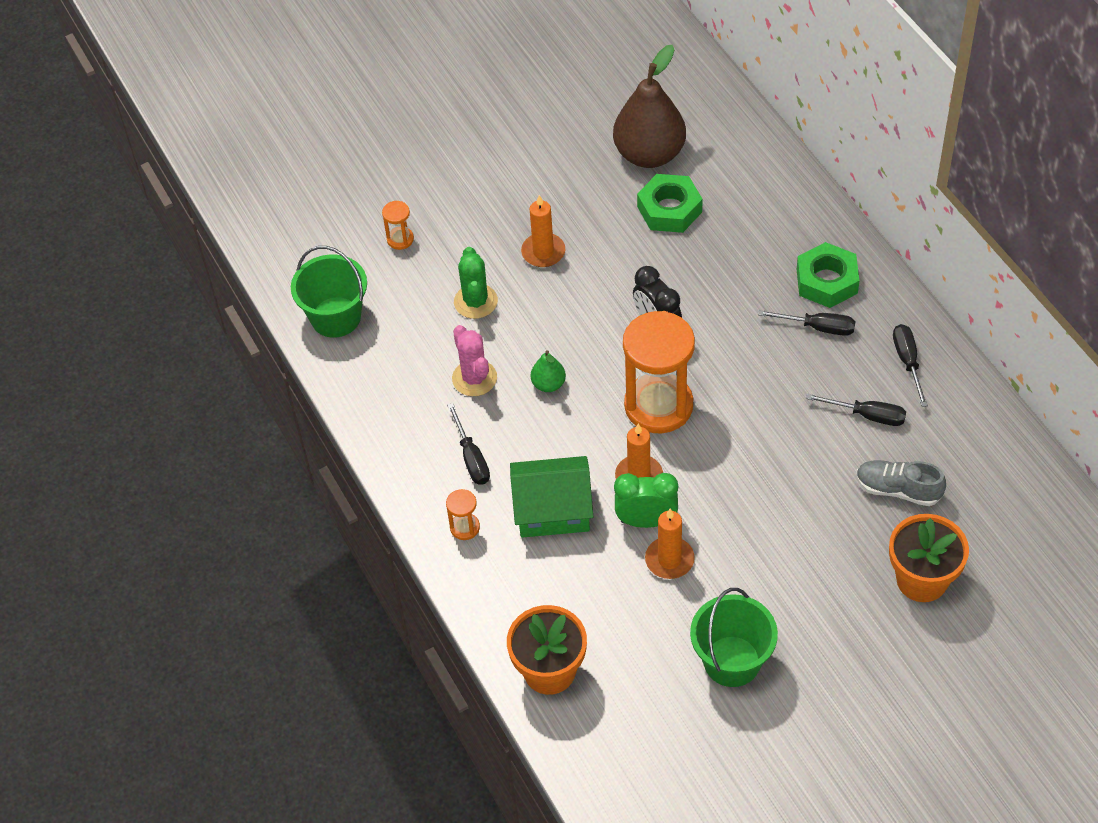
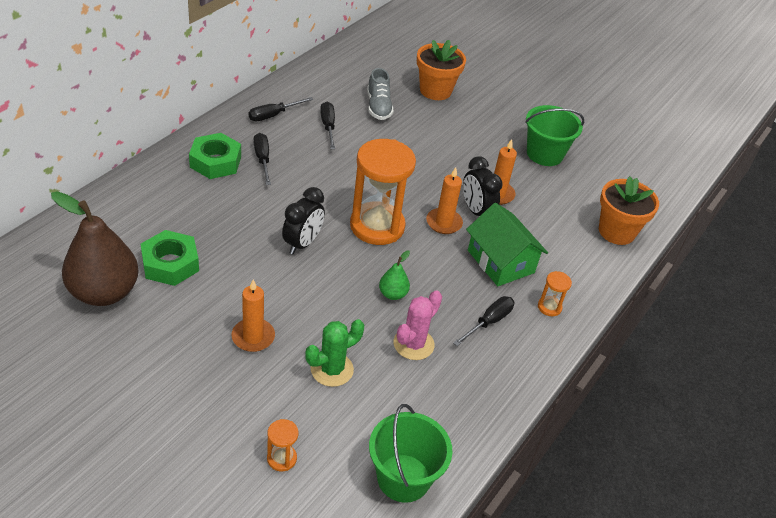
camera: 125 degrees left, 10 degrees down
green clock [614,473,678,528] -> black clock [463,156,503,216]

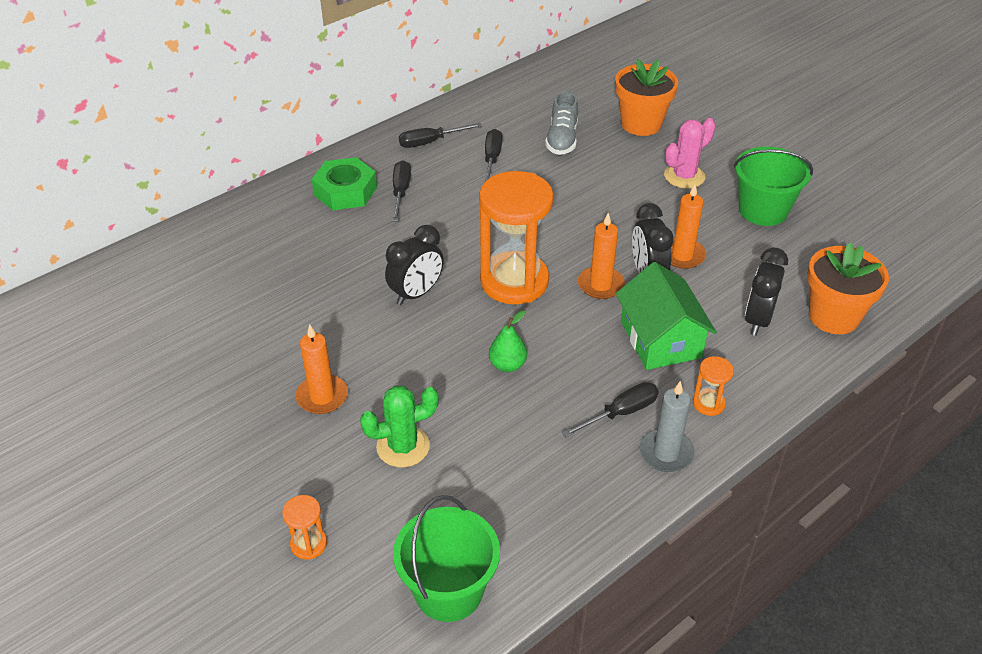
camera: 20 degrees right, 0 degrees up
brown pear [51,191,139,306] -> none
green nut [141,230,199,286] -> none
pink cactus [393,290,442,360] -> pink cactus moved to [664,118,716,189]
none -> grey candle [639,381,695,472]
none -> black clock [745,247,788,336]

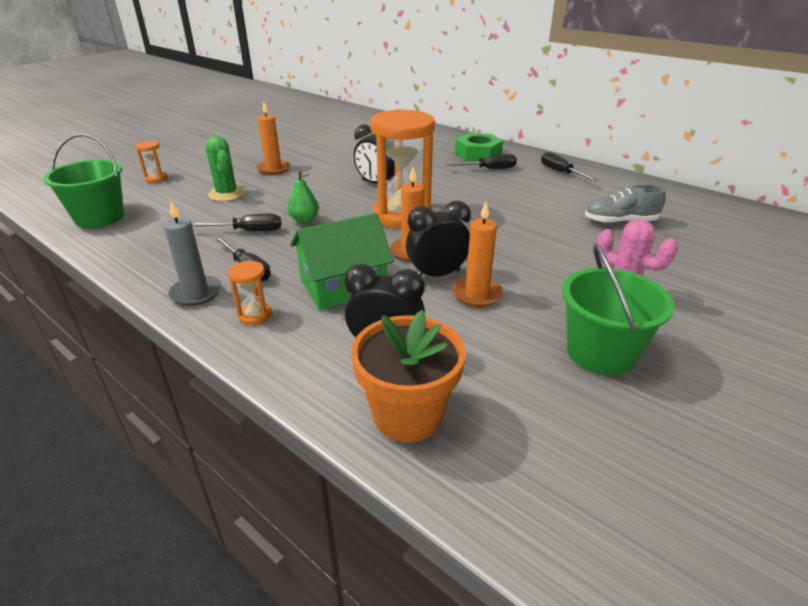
camera: 80 degrees right, 10 degrees down
black screwdriver [484,129,503,183] -> black screwdriver moved to [191,214,281,231]
orange flower pot [615,59,678,136] -> none

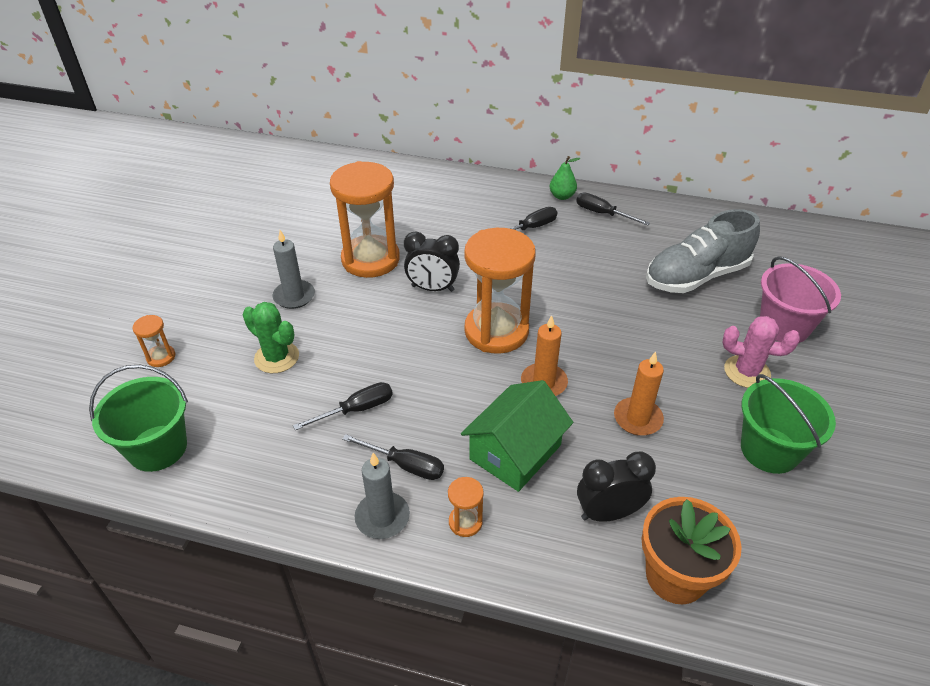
camera: 25 degrees left, 10 degrees up
orange candle [256,102,290,175] -> grey candle [273,230,315,309]
green pear [287,171,319,223] -> green pear moved to [550,156,581,200]
black clock [406,201,471,277] -> none
green nut [455,133,503,162] -> none
grey shoe [585,184,666,224] -> grey shoe [646,209,760,293], size x1.65
none -> orange hourglass [330,161,400,278]
none -> pink bucket [760,256,841,343]

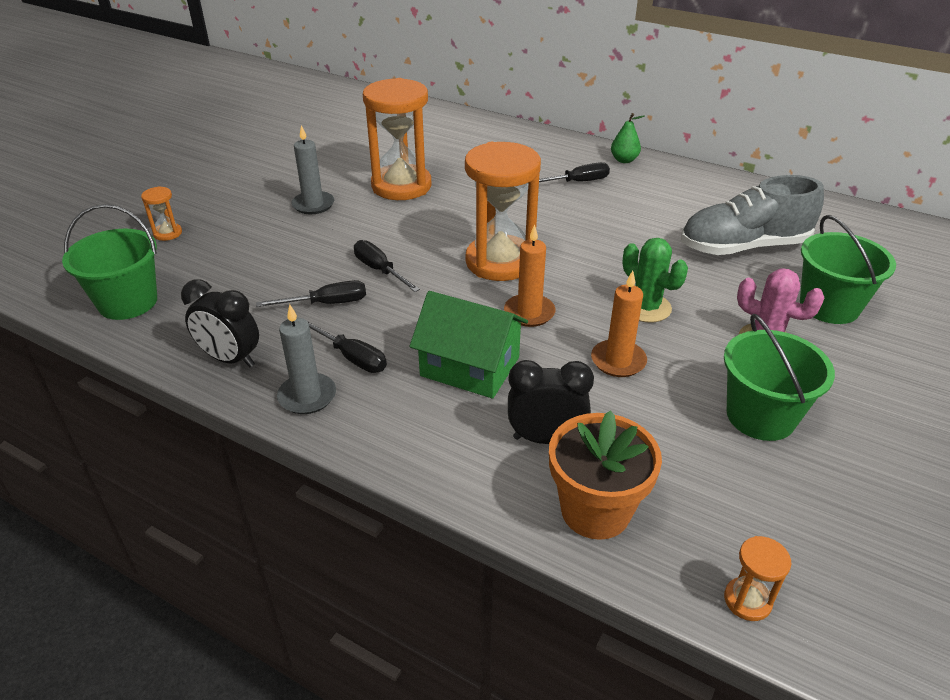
camera: 15 degrees right, 5 degrees down
green cactus [243,302,299,373] -> green cactus moved to [622,238,688,323]
black clock [404,231,460,292] -> black clock moved to [181,279,259,367]
orange hourglass [448,477,484,537] -> orange hourglass moved to [724,536,792,621]
green house [461,380,573,492] -> green house turned 60 degrees clockwise [410,291,528,399]
black screwdriver [576,193,650,226] -> black screwdriver moved to [354,240,420,292]
pink bucket [760,256,841,343] -> green bucket [800,215,896,324]

